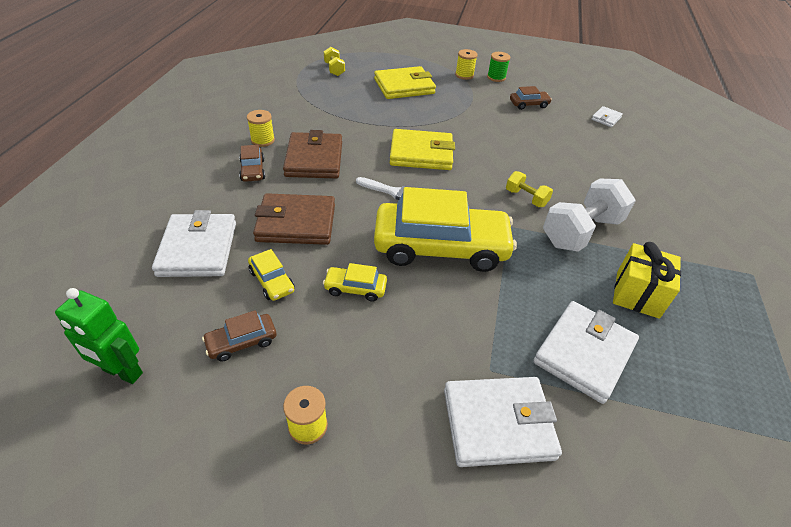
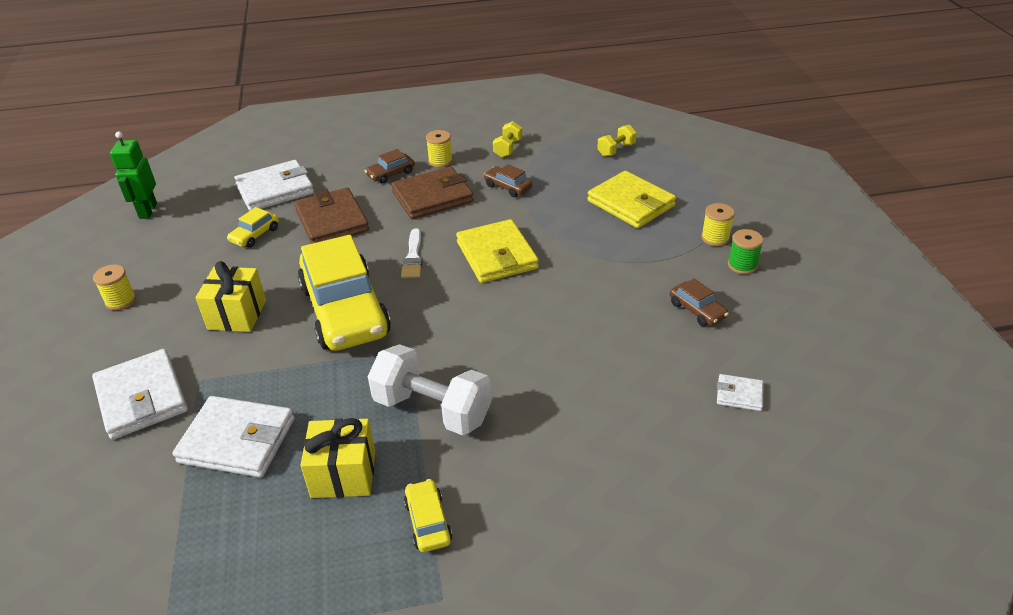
camera: 70 degrees right, 5 degrees down
brown car [202,310,276,362] -> brown car moved to [484,164,532,197]
yellow car [323,263,387,302] -> yellow car moved to [404,479,452,552]
yellow dumbbell [506,171,553,207] -> yellow dumbbell moved to [493,121,522,158]
none -> yellow gift [196,261,266,332]

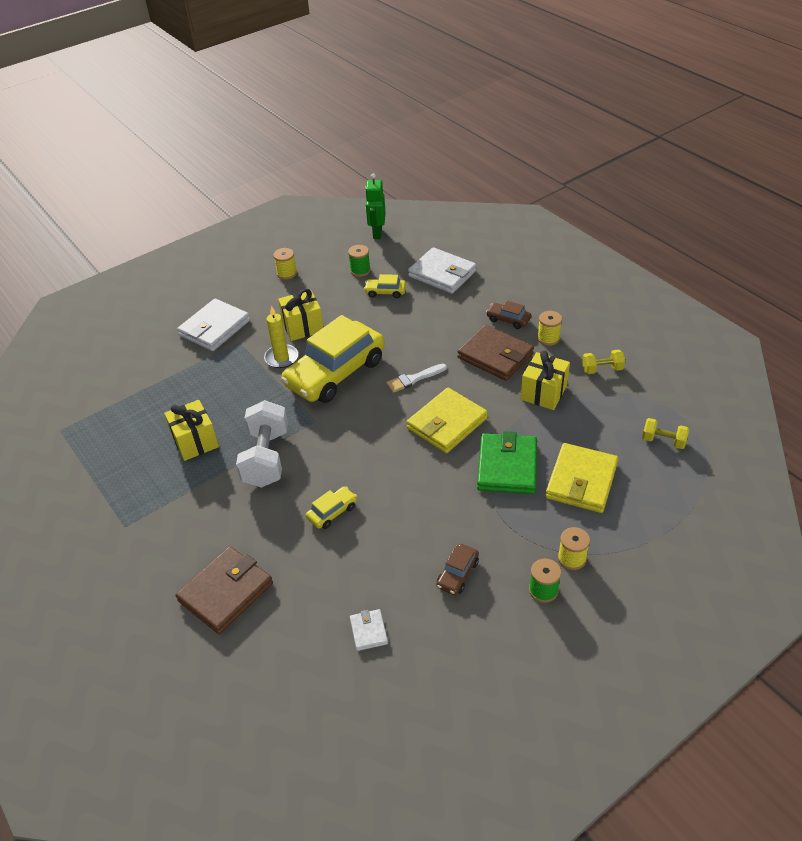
camera: 65 degrees right, 5 degrees up
green robot [110,131,157,219] -> green robot turned 60 degrees counterclockwise [365,173,386,239]
white wallet [173,396,294,478] -> none
brown wallet [294,188,369,244] -> brown wallet moved to [176,546,273,634]
yellow car [404,479,452,552] -> yellow car moved to [306,487,357,529]
brown car [484,164,532,197] -> yellow gift [520,351,570,410]
none -> yellow candle [264,305,298,368]
none -> green spool [348,245,370,277]
none -> green wallet [477,431,537,494]

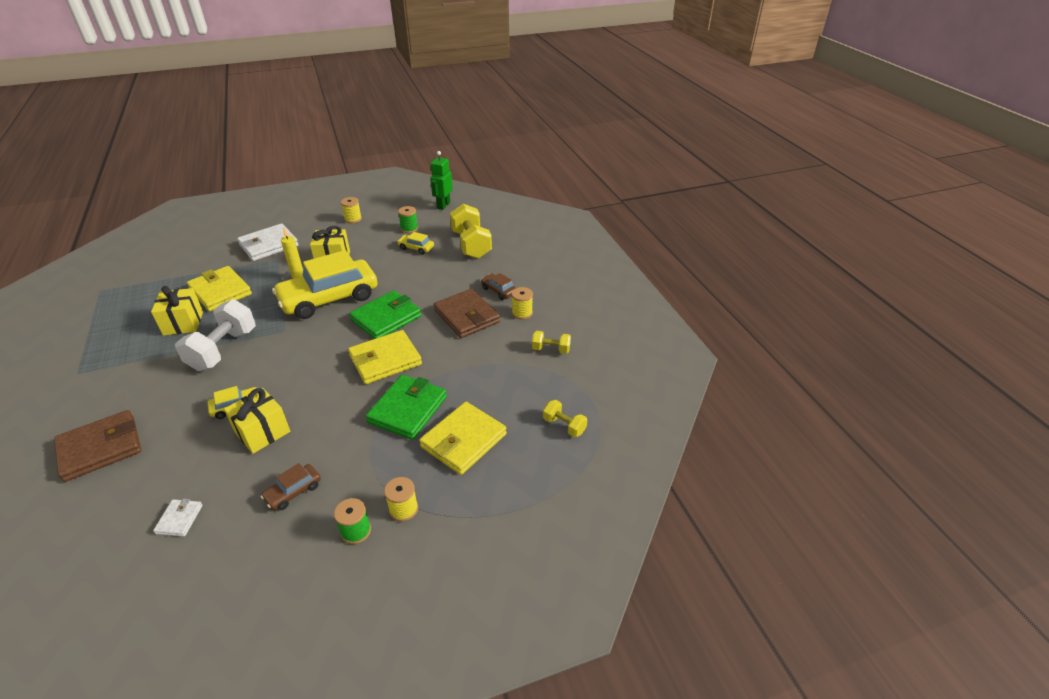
camera: 15 degrees right, 5 degrees down
white brush [386,364,447,393] -> green wallet [349,290,421,339]
white wallet [408,247,477,294] -> yellow dumbbell [450,204,492,259]
yellow gift [520,351,570,410] -> yellow gift moved to [224,388,290,454]
none -> yellow wallet [187,266,252,312]

